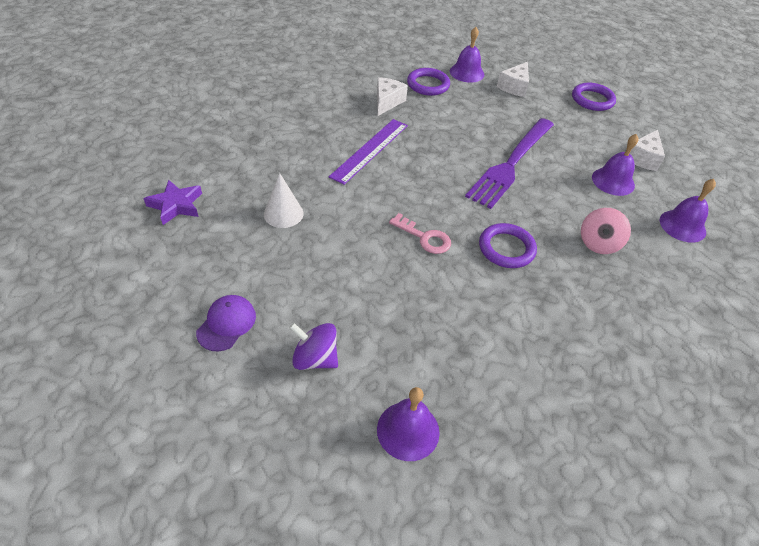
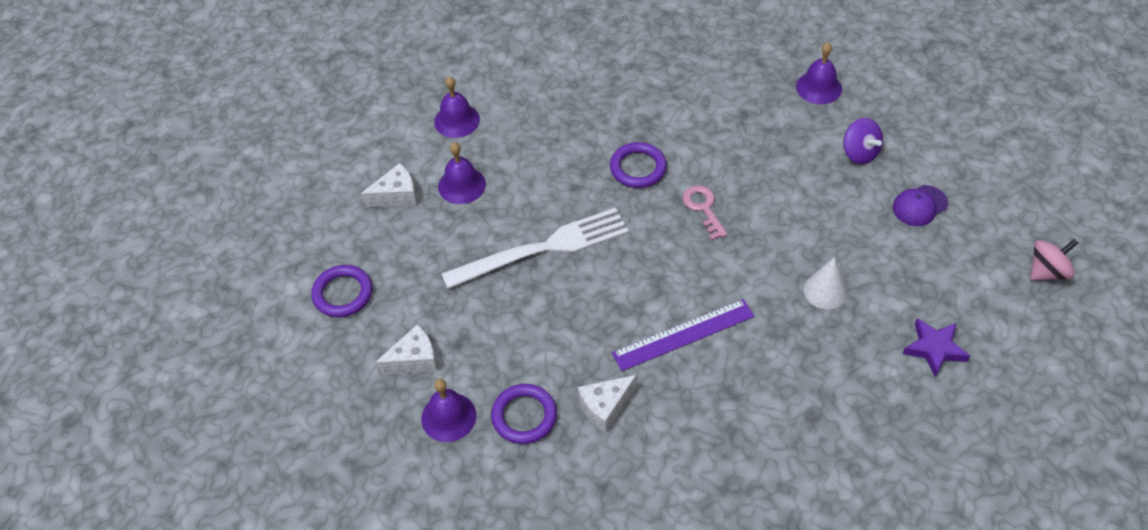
camera: 140 degrees left, 5 degrees up
purple fork [465,118,554,209] -> white fork [441,208,629,289]
pink spinning top [581,208,631,254] -> pink spinning top moved to [1030,239,1078,280]

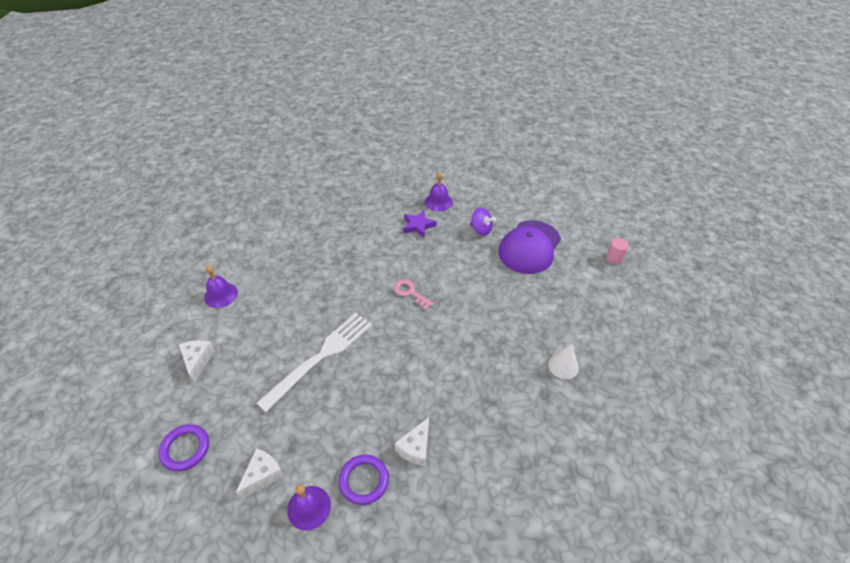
camera: 30 degrees left, 5 degrees down
white cheese [361,163,417,207] -> white cheese turned 45 degrees counterclockwise [179,340,215,383]
purple bell [438,142,486,204] -> none
purple ring [610,142,667,188] -> none
purple ruler [612,299,755,371] -> none
white cone [804,257,848,309] -> white cone moved to [548,343,579,379]
purple cap [893,185,948,226] -> purple cap [498,220,561,274], size x2.09
purple star [903,318,970,377] -> purple star moved to [404,210,437,238]
pink spinning top [1030,239,1078,280] -> pink cylinder [606,238,629,264]

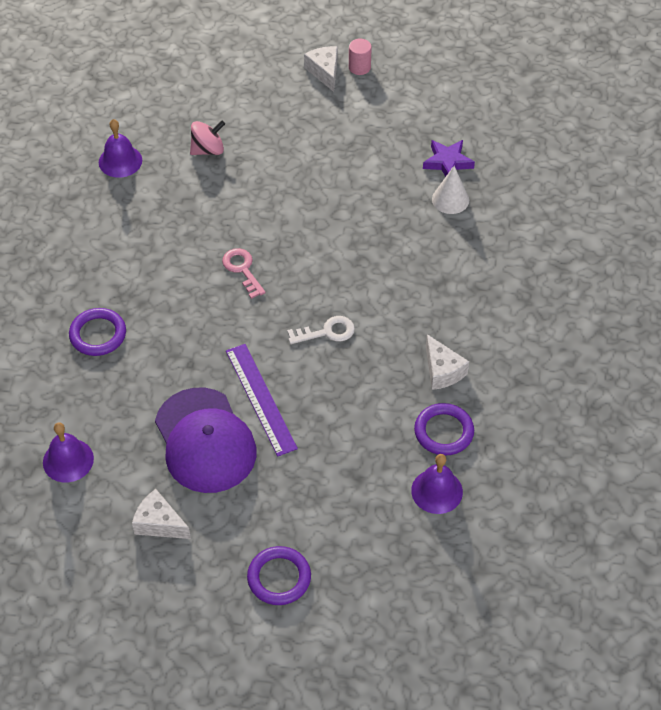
camera: 55 degrees left, 5 degrees up
white cheese [236,448,284,499] -> white cheese moved to [304,46,338,92]
white fork [257,313,372,412] -> purple ruler [226,344,298,456]
pink key [394,280,434,310] -> pink key turned 75 degrees clockwise [222,248,266,299]
purple star [404,210,437,238] -> purple star moved to [423,140,475,176]
purple spinning top [470,207,496,236] -> pink spinning top [190,121,225,155]
purple cap [498,220,561,274] -> purple cap moved to [155,388,256,493]
none -> purple ring [69,308,126,356]
none -> white key [287,316,355,344]

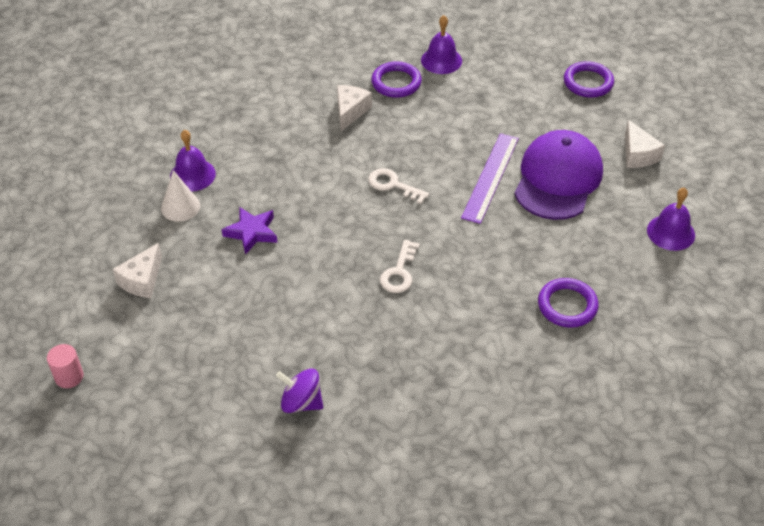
camera: 135 degrees left, 5 degrees down
purple bell [99,119,142,178] -> purple bell moved to [170,129,216,191]
pink spinning top [190,121,225,155] -> purple spinning top [276,369,323,413]
pink key [222,248,266,299] -> white key [380,240,420,293]
white cheese [304,46,338,92] -> white cheese moved to [113,243,162,298]
purple star [423,140,475,176] -> purple star moved to [221,207,277,255]

